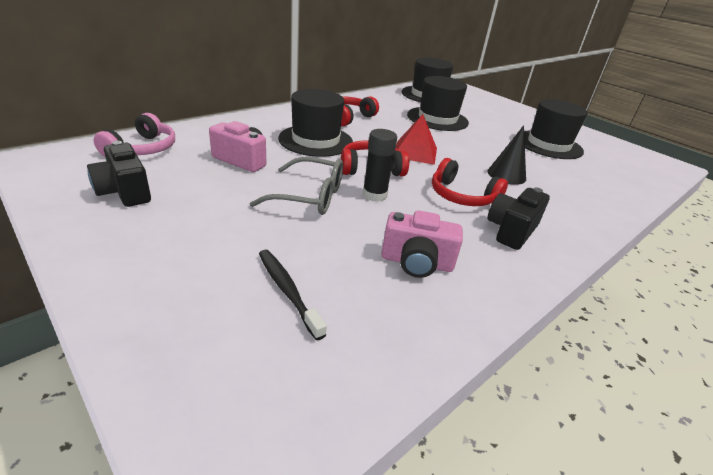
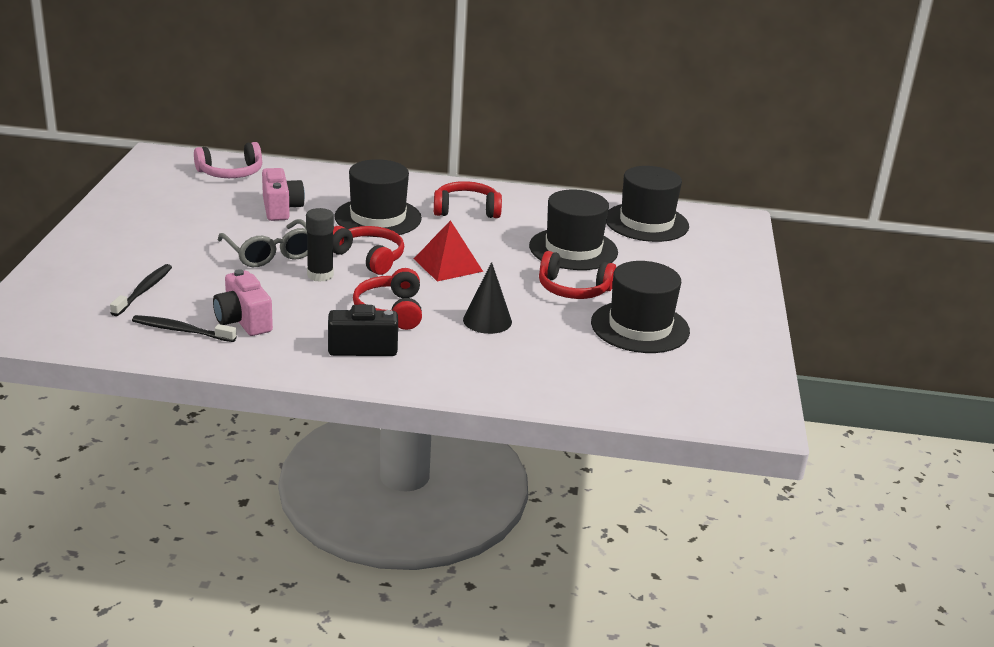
camera: 50 degrees right, 5 degrees down
black camera [87,141,151,207] -> none
none -> black toothbrush [132,315,237,342]
none -> red headphones [539,251,616,299]

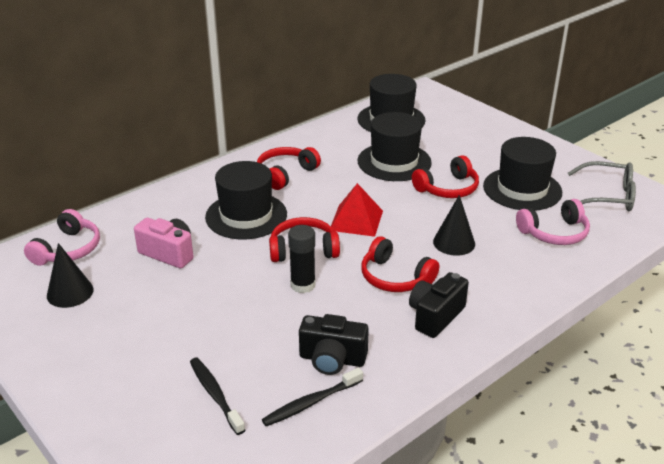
camera: 45 degrees left, 5 degrees up
pink camera [213,269,273,336] -> black camera [299,314,369,375]
grey glasses [218,219,307,267] -> grey glasses moved to [568,161,636,211]
none -> black cone [47,243,94,308]
none -> pink headphones [516,199,590,245]

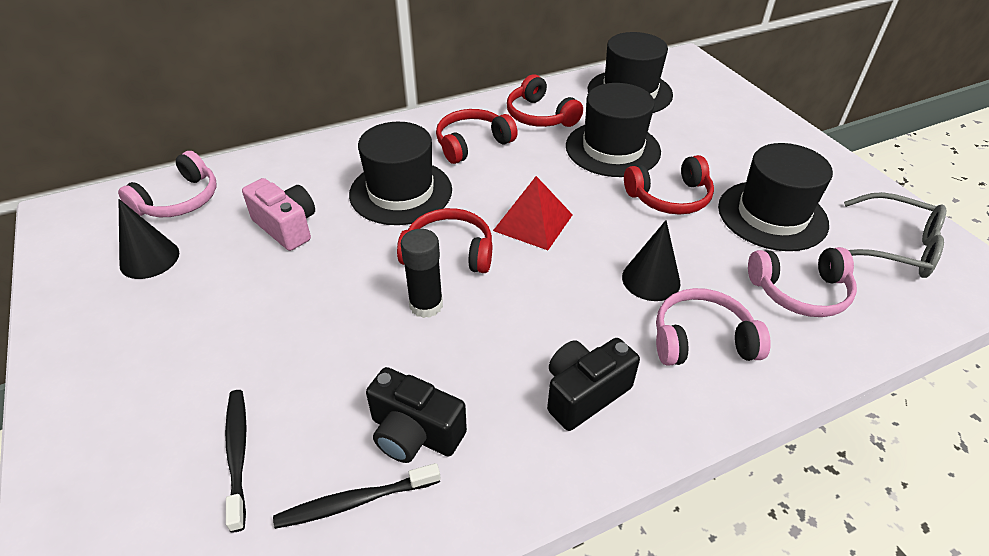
camera: 15 degrees right, 10 degrees up
red headphones [361,236,439,292] -> red headphones moved to [507,74,583,127]
none -> pink headphones [656,288,771,365]

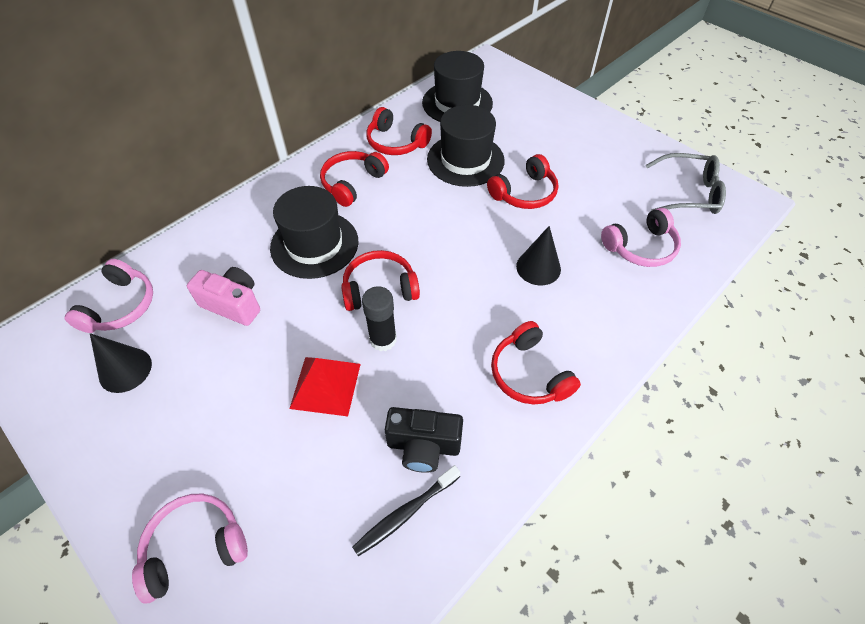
camera: 20 degrees left, 10 degrees up
black toothbrush [225,390,247,533] -> none
red pyramid [493,176,573,250] -> red pyramid moved to [289,357,361,416]
black camera [547,338,640,431] -> red headphones [491,321,581,404]
pink headphones [656,288,771,365] -> pink headphones moved to [132,493,248,604]
black hat [718,143,833,251] -> none

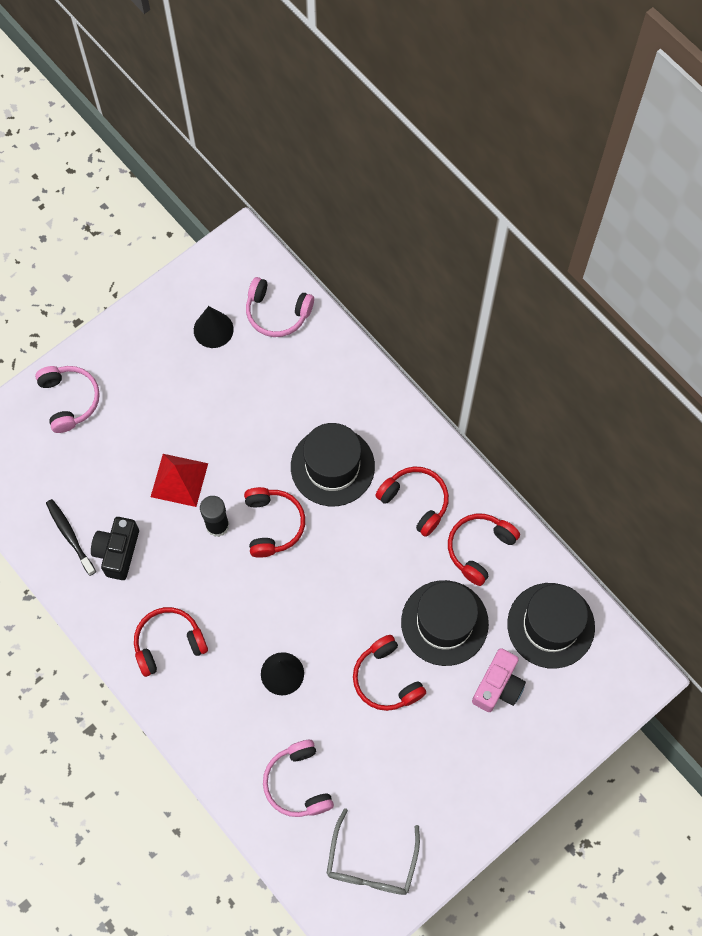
camera: 95 degrees right, 15 degrees up
pink camera [187,267,260,326] -> pink camera moved to [472,648,526,712]

